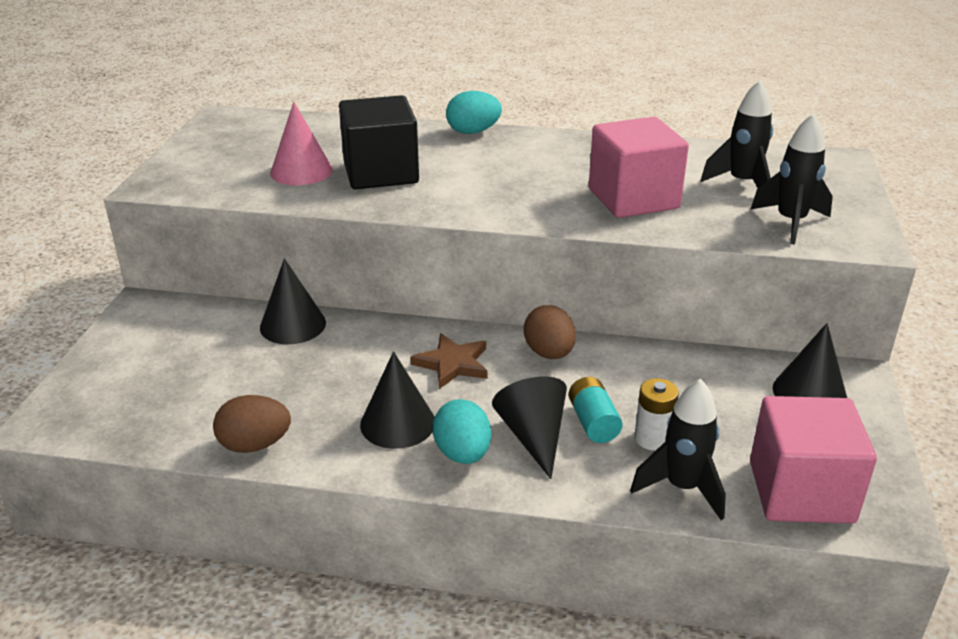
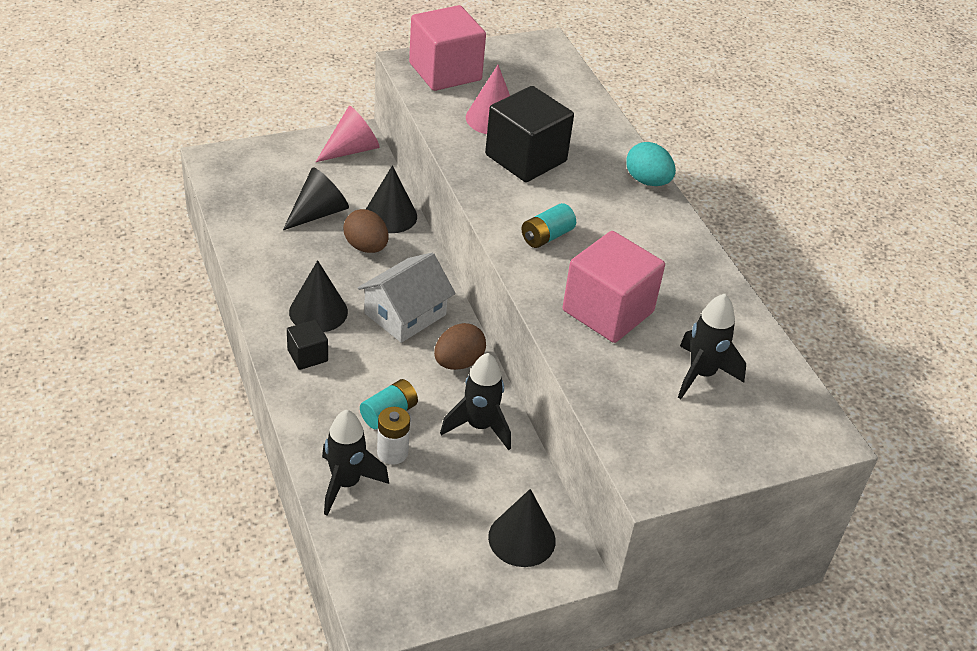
camera: 55 degrees right, 10 degrees up
brown egg [213,395,291,453] -> brown egg moved to [343,209,389,253]
brown star [410,333,488,389] -> white house [358,252,456,343]
turquoise egg [433,399,491,464] -> black cube [287,320,328,370]
black cone [492,376,567,479] -> black cone moved to [283,167,349,230]
pink cube [750,396,877,524] -> pink cube moved to [409,5,486,91]
black rocket [751,113,833,245] -> black rocket moved to [440,353,511,450]
none -> pink cone [316,106,380,162]
none -> turquoise battery [522,203,576,248]

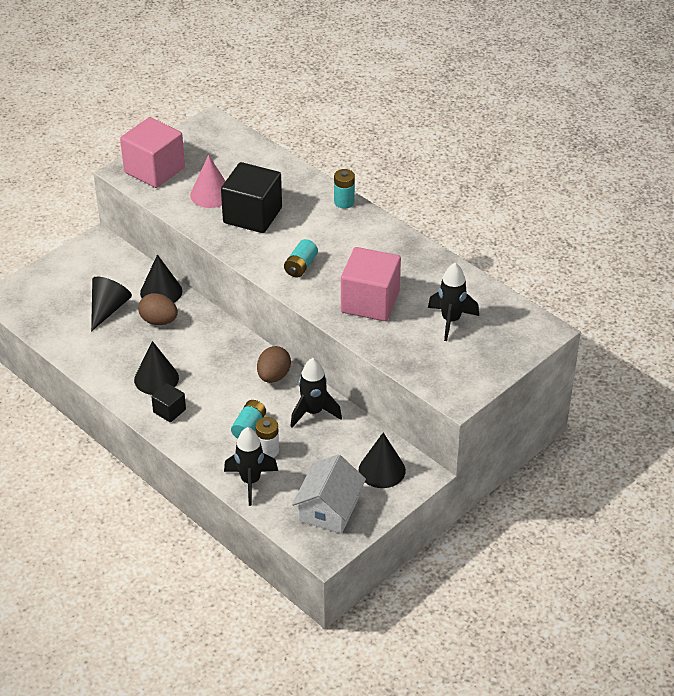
camera: 20 degrees left, 0 degrees up
pink cone [316,106,380,162] -> none
white house [358,252,456,343] -> white house moved to [292,454,366,534]
turquoise egg [626,142,676,186] -> turquoise battery [334,169,355,209]

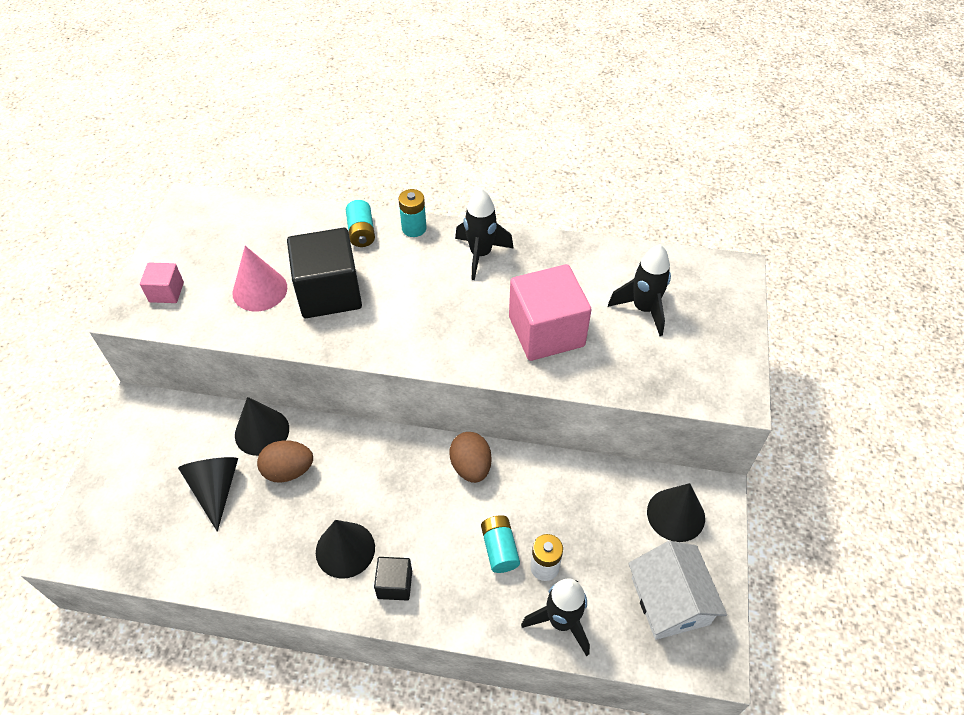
camera: 35 degrees left, 10 degrees up
pink cube [120,117,185,188] -> pink cube [140,262,184,303], size x0.49
turquoise battery [284,239,318,277] -> turquoise battery moved to [346,200,375,247]
black rocket [290,358,342,428] -> black rocket moved to [455,188,513,280]

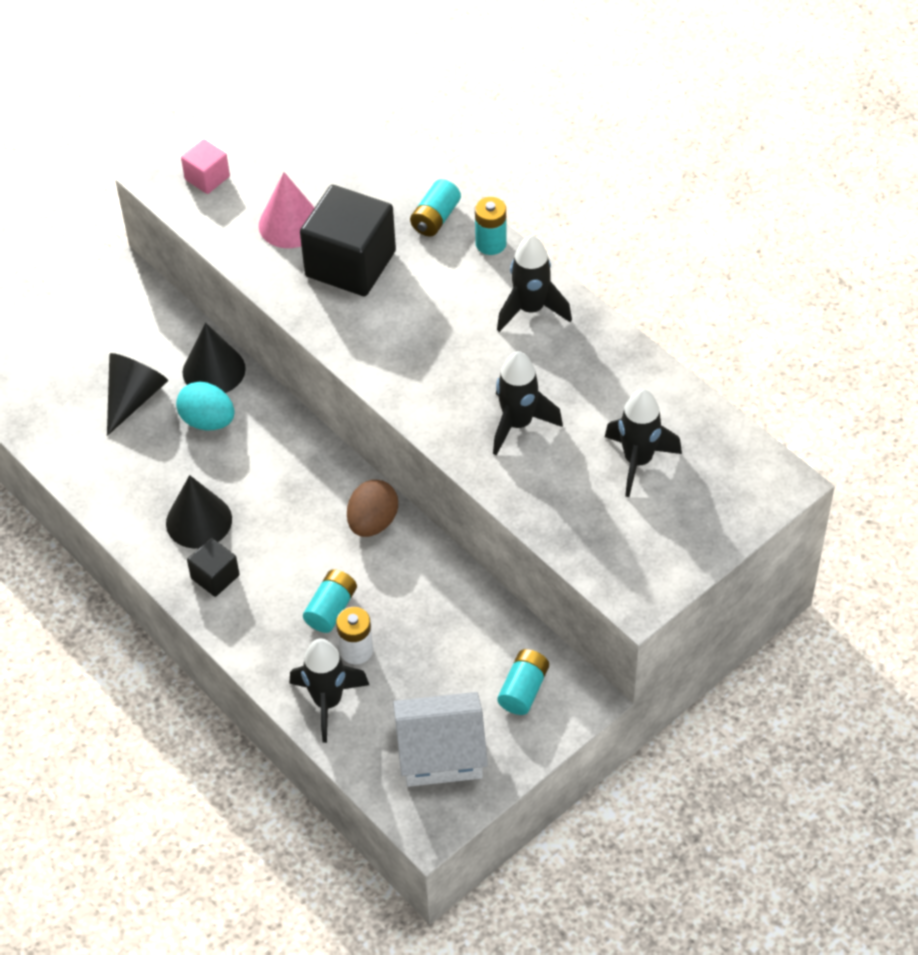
camera: 40 degrees right, 0 degrees up
brown egg [257,440,313,483] -> turquoise egg [176,382,235,430]
pink cube [509,264,591,361] -> black rocket [493,351,563,455]
white house [628,541,727,640] -> white house turned 60 degrees clockwise [393,692,488,787]
black cone [647,483,705,542] -> turquoise battery [497,649,549,715]

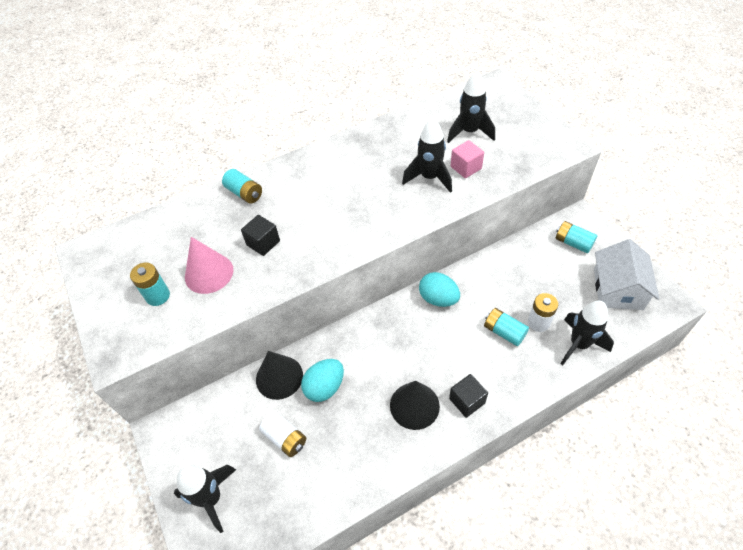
camera: 75 degrees left, 0 degrees up
black cone [107,353,168,436] -> white battery [259,411,306,457]
pink cube [181,139,230,194] -> pink cube moved to [450,140,484,178]
black cube [300,185,396,296] -> black cube [241,215,280,256], size x0.49
brown egg [347,480,398,537] -> turquoise egg [419,272,460,307]
turquoise battery [475,197,507,255] -> turquoise battery moved to [130,262,170,306]
black rocket [497,235,572,332] -> black rocket moved to [174,464,236,533]

